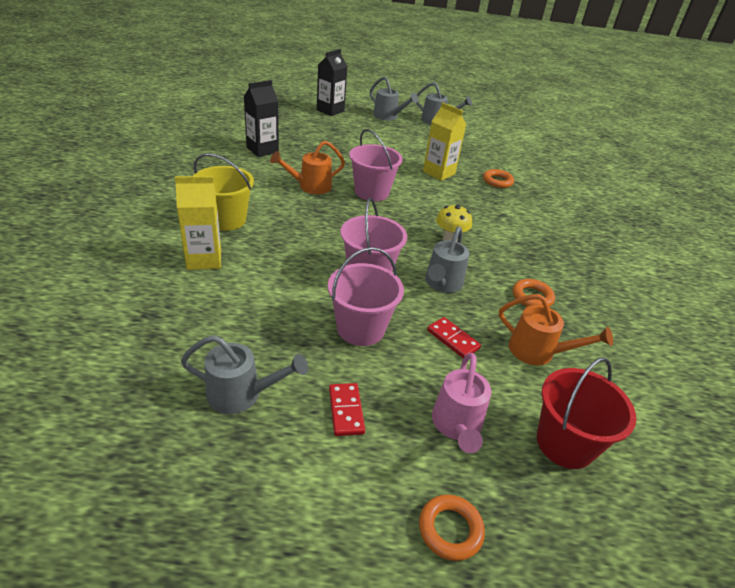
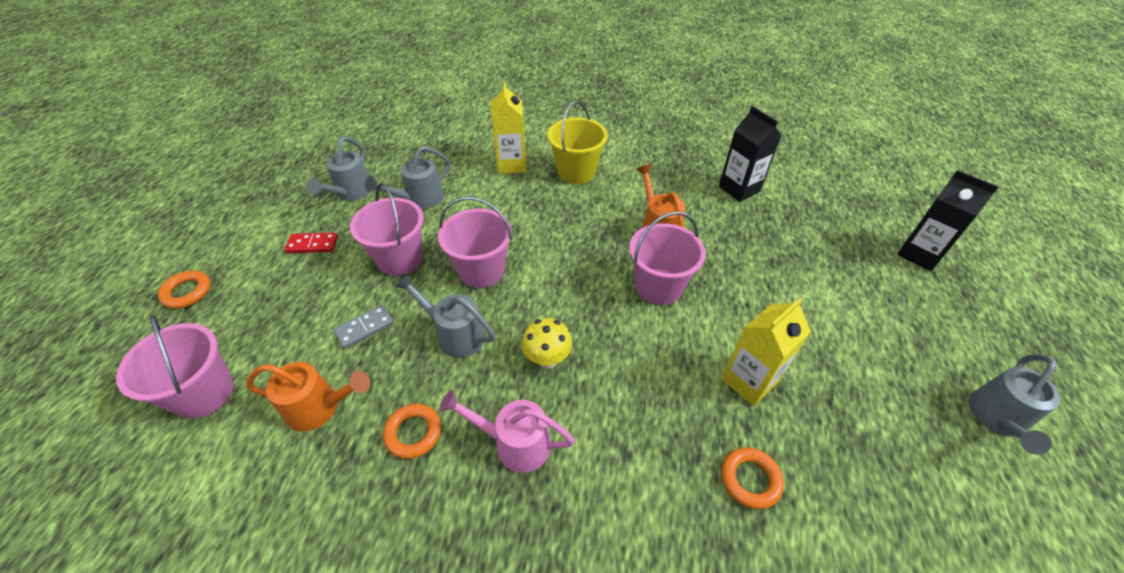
camera: 100 degrees right, 10 degrees up
grey watering can [370,76,418,120] -> grey watering can moved to [365,146,450,209]
red domino [427,317,481,358] -> grey domino [333,305,394,349]
pink watering can [432,353,492,453] -> pink watering can moved to [439,390,575,473]
orange watering can [499,294,613,365] -> orange watering can turned 120 degrees counterclockwise [246,362,370,431]
red bucket [537,357,636,469] -> pink bucket [116,315,234,419]

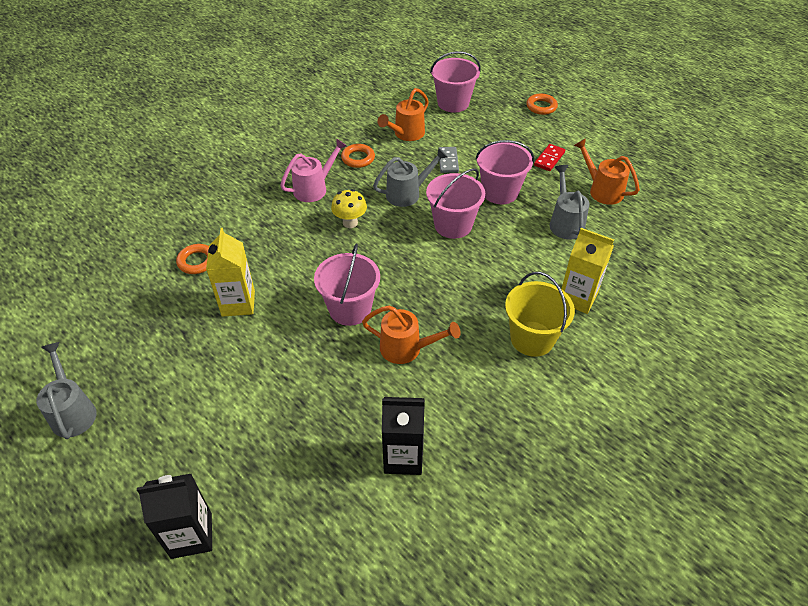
camera: 125 degrees right, 0 degrees up
grey watering can [307,137,370,201] -> orange watering can [574,138,640,205]

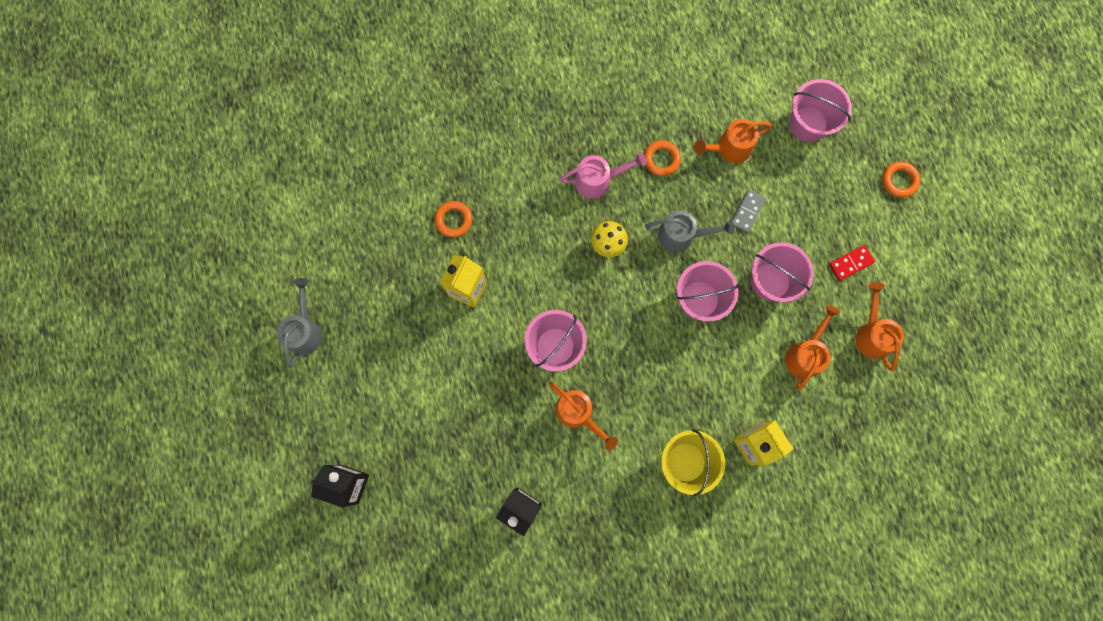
camera: 30 degrees right, 30 degrees up
grey watering can [550,165,589,239] -> orange watering can [785,305,840,390]

